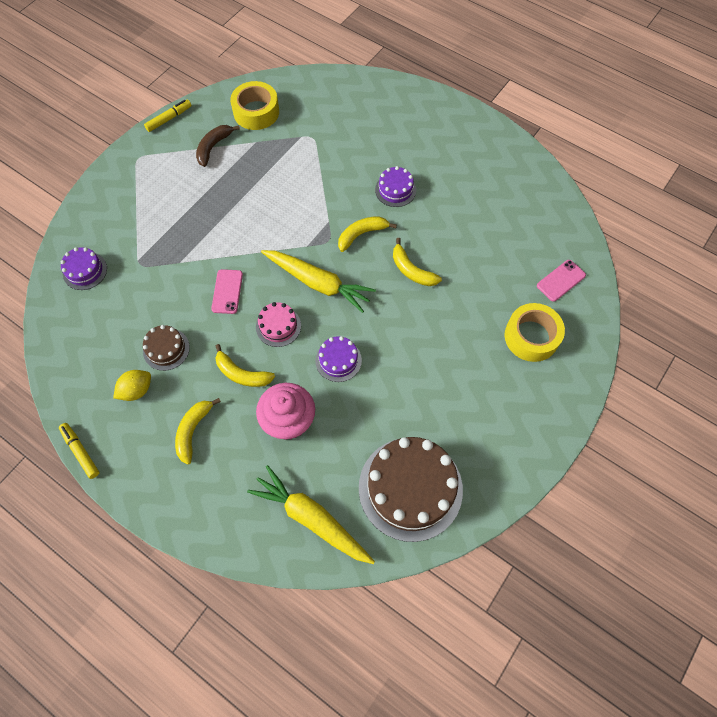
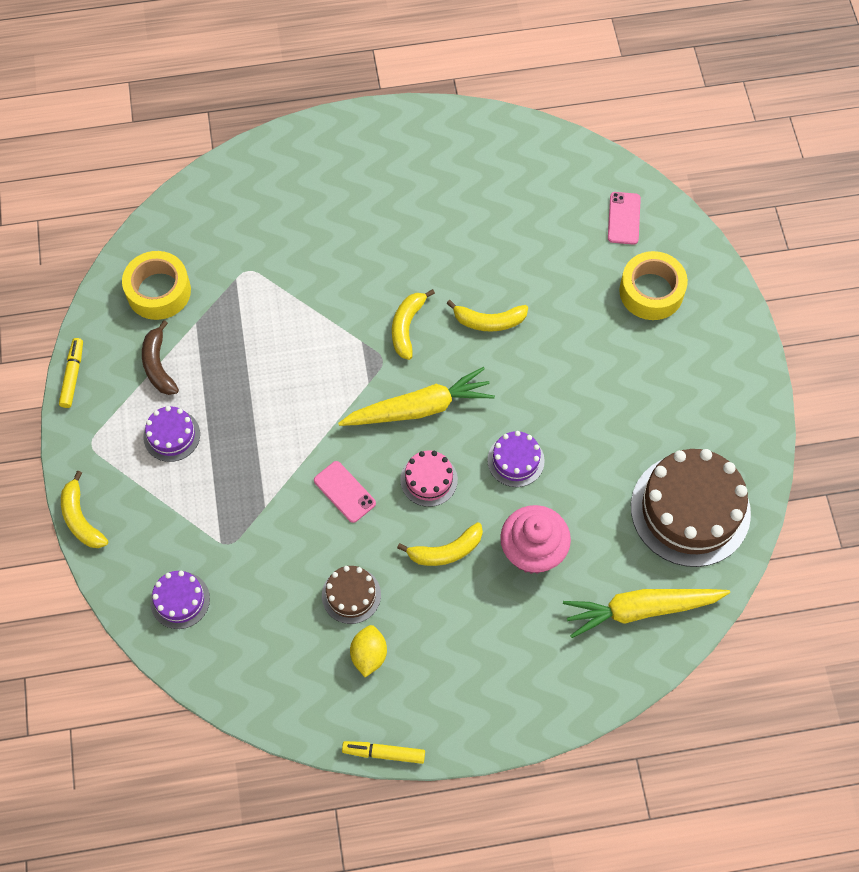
camera: 45 degrees left, 0 degrees up
yellow banana [175,398,221,465] -> yellow banana moved to [61,471,108,548]
purple cake [375,166,416,207] -> purple cake moved to [143,406,200,462]

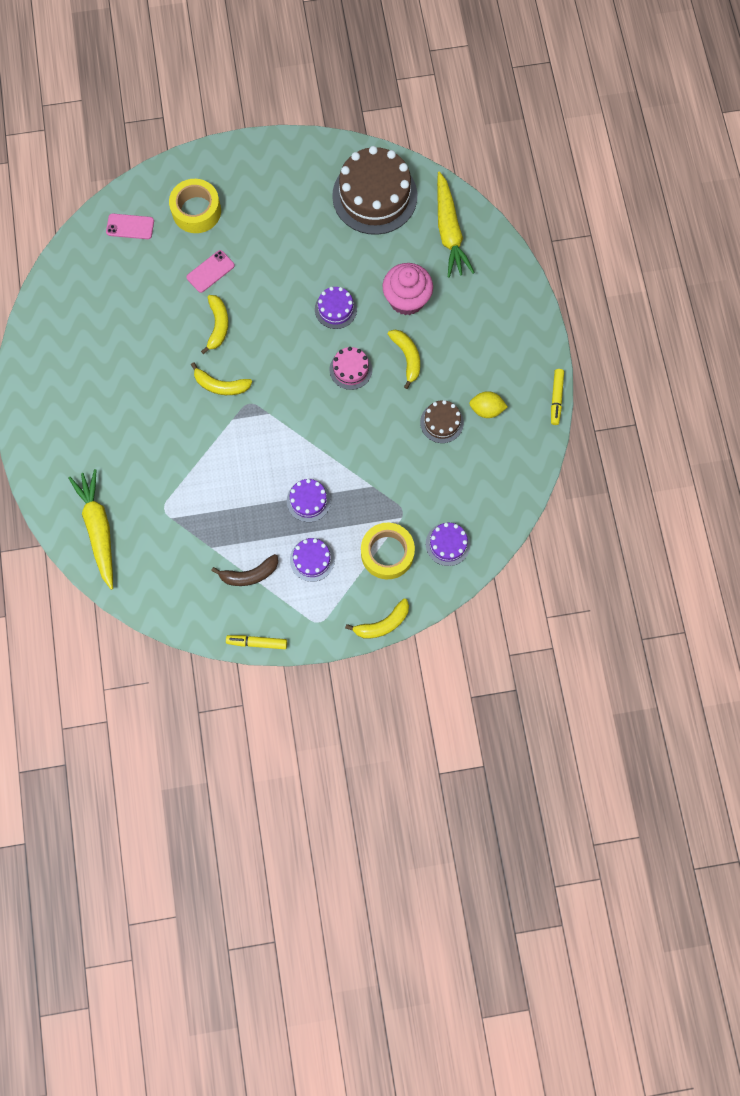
camera: 90 degrees left, 10 degrees up
yellow tape [122,251,191,320] -> yellow tape moved to [361,523,415,579]
pink phone [314,461,376,523] -> pink phone moved to [186,250,235,293]
yellow carrot [338,367,495,426] -> yellow carrot moved to [68,469,113,590]
none -> purple cake [287,479,331,522]

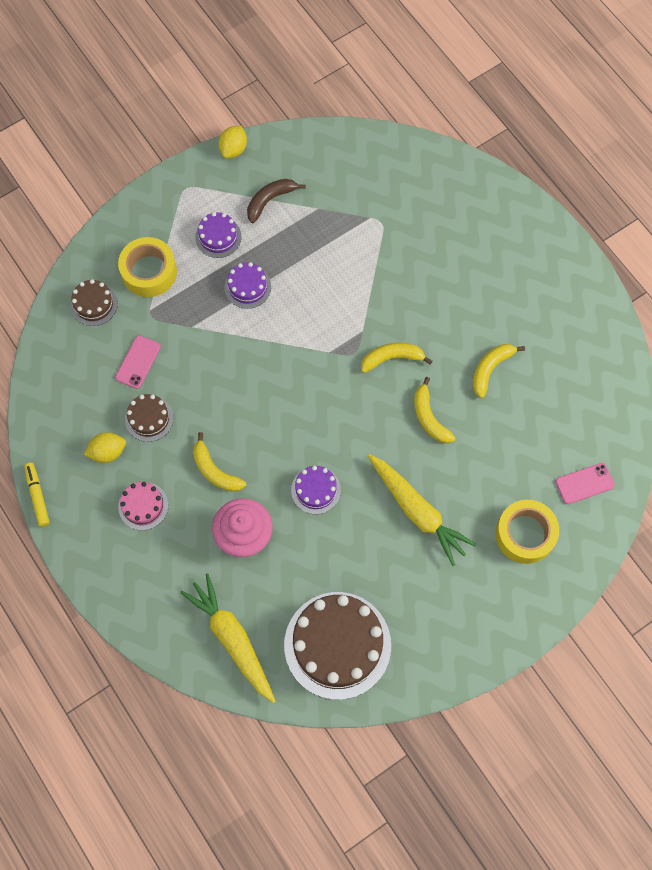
camera: 155 degrees right, 5 degrees down
yellow carrot [68,469,113,590] -> yellow carrot moved to [368,454,477,566]
pink phone [186,250,235,293] -> pink phone moved to [115,335,161,389]
yellow marker [226,635,287,649] -> yellow lemon [218,126,247,158]
pink cake [329,347,372,390] -> pink cake moved to [118,482,168,530]
yellow banana [345,599,409,638] -> yellow banana moved to [473,344,525,398]
purple cake [426,522,470,566] -> brown cake [70,279,118,326]

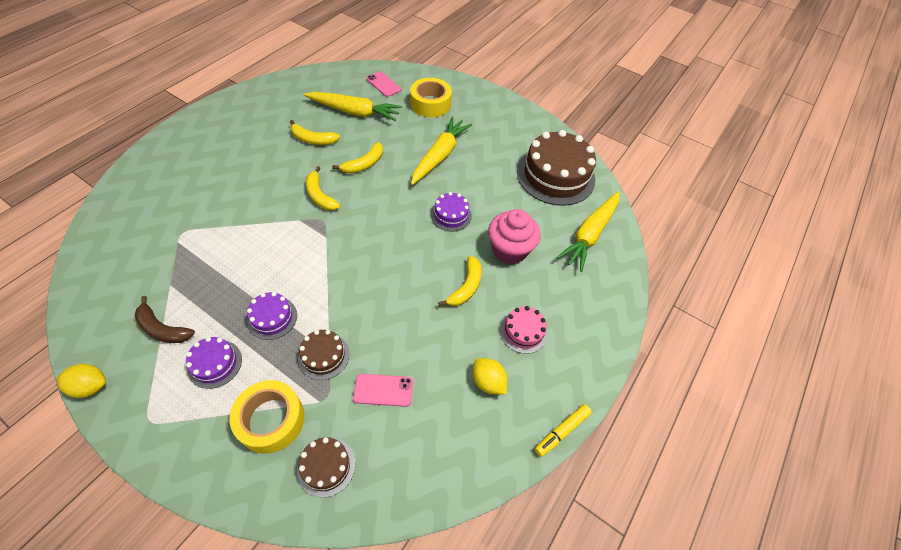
camera: 115 degrees left, 15 degrees down
brown cake [125,394,174,442] -> brown cake moved to [298,330,350,380]
none -> yellow carrot [304,92,402,121]

